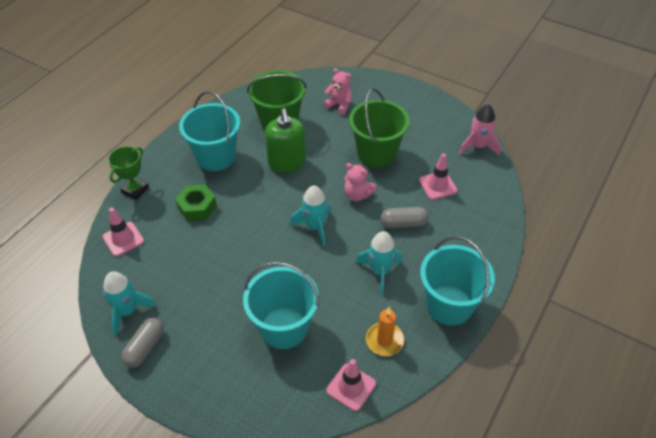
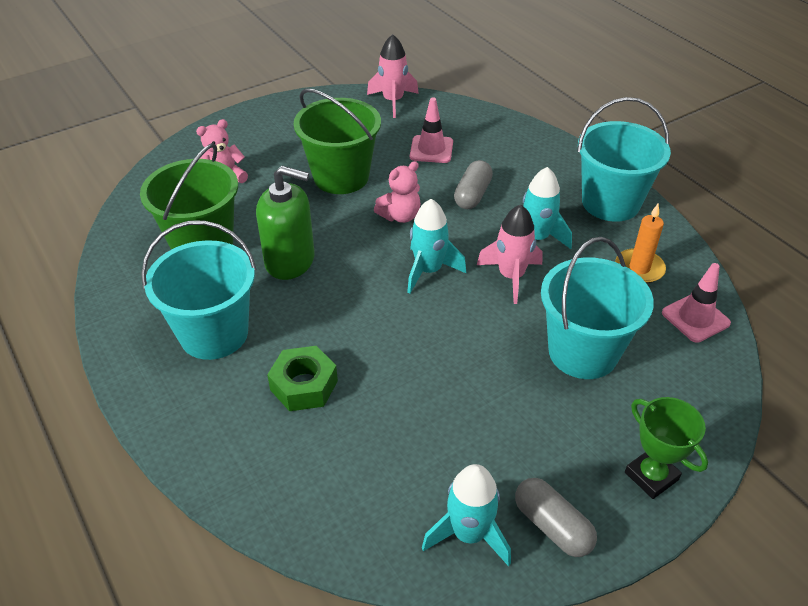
camera: 65 degrees left, 5 degrees down
pink traffic cone [103,208,144,256] -> none
green trophy [108,146,149,200] -> green trophy moved to [625,397,708,499]
none -> pink rocket [477,205,543,304]

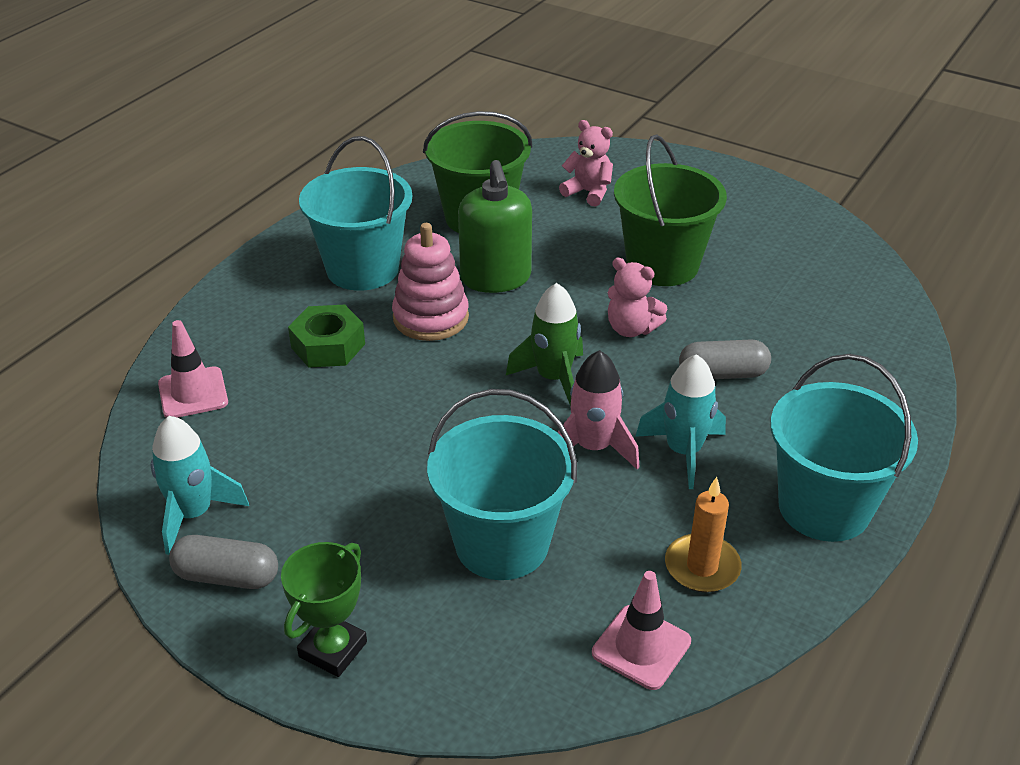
camera: 65 degrees right, 5 degrees down
pink rocket [367,34,419,118] -> none
turquoise rocket [407,199,466,294] -> green rocket [506,283,583,407]
pink traffic cone [410,98,453,163] -> pink traffic cone moved to [158,320,228,418]
grey capsule [515,478,597,557] -> grey capsule turned 75 degrees clockwise [169,535,278,589]
none -> pink stacking toy [392,223,469,341]

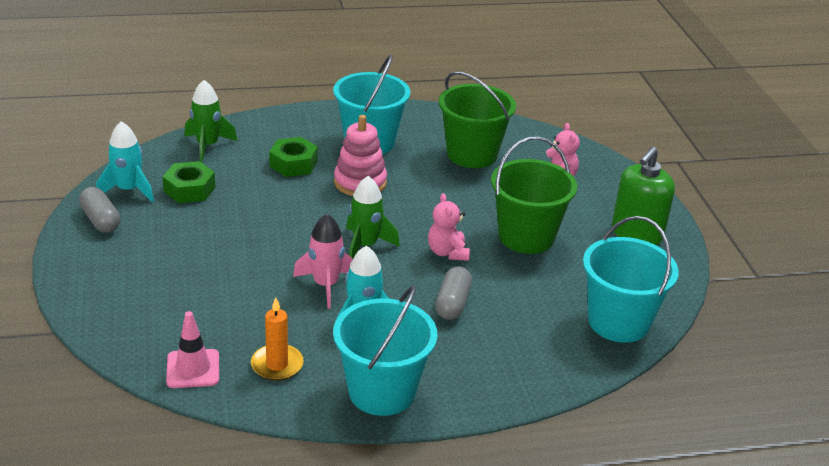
camera: 45 degrees right, 5 degrees down
pink traffic cone [158,320,228,418] -> green rocket [184,80,237,162]
green trophy [281,542,367,677] -> none
turquoise bucket [427,389,577,580] -> turquoise bucket moved to [583,216,679,343]
green soap dispenser [458,160,532,293] -> green soap dispenser moved to [612,147,675,245]
grey capsule [679,340,771,379] -> grey capsule turned 60 degrees clockwise [435,266,472,320]
none -> green nut [162,161,215,203]

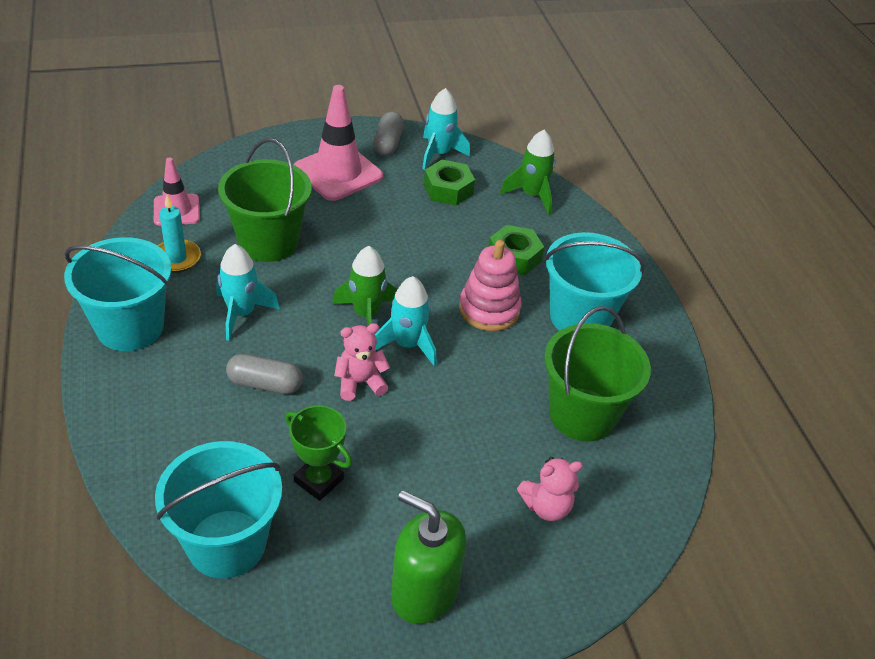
camera: 85 degrees right, 10 degrees up
grey capsule [79,187,120,233] -> grey capsule turned 45 degrees counterclockwise [373,111,404,156]
orange candle [251,297,304,381] -> turquoise candle [158,195,201,272]
pink rocket [293,214,353,309] -> none
green bucket [491,136,577,254] -> green bucket moved to [218,138,312,262]
none -> green trophy [285,405,352,501]
none -> pink traffic cone [294,85,383,201]
none -> turquoise rocket [375,276,437,367]

